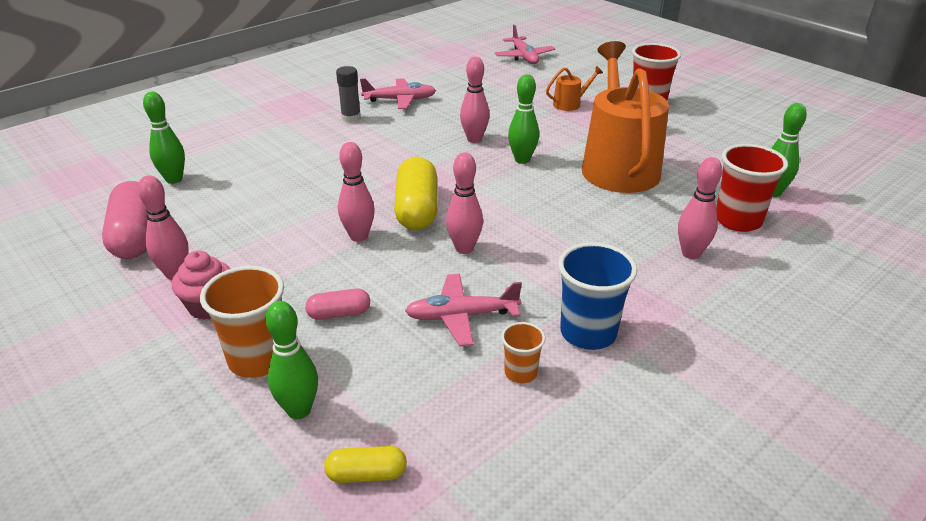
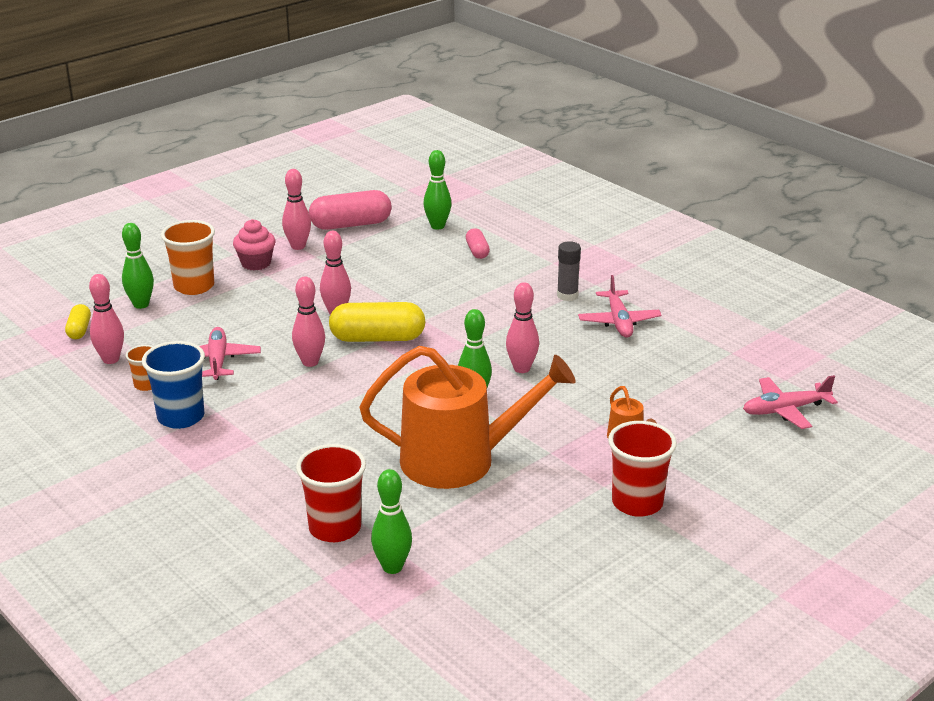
camera: 90 degrees right, 5 degrees down
pink capsule [305,289,370,320] -> pink capsule moved to [466,228,490,259]
pink bowling pin [678,157,722,259] -> pink bowling pin moved to [89,274,124,364]

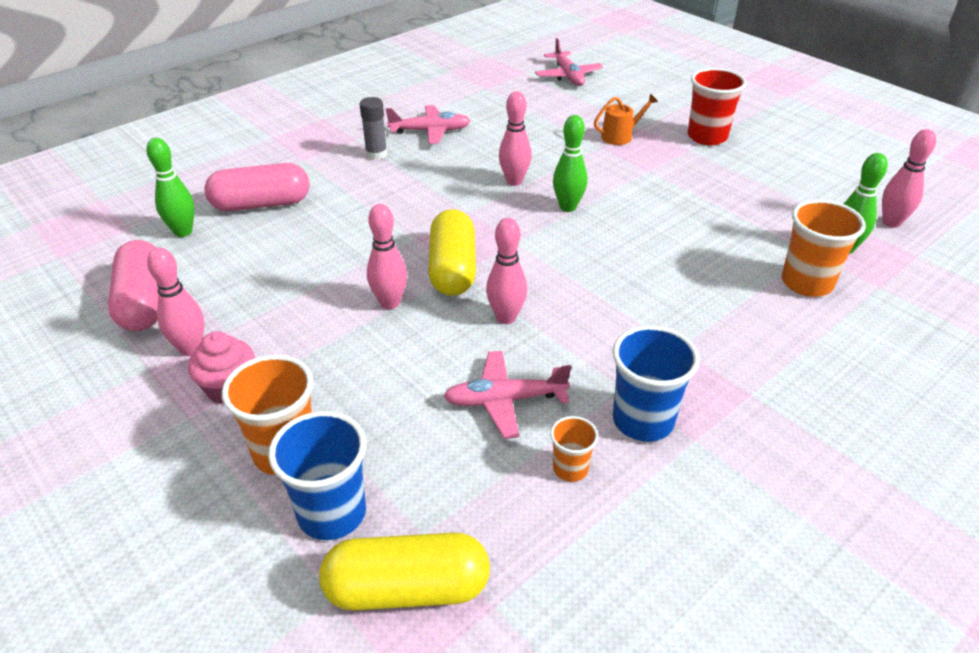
camera: 90 degrees left, 10 degrees up
yellow capsule [65,304,91,339] -> yellow capsule [319,533,490,611], size x1.91
pink bowling pin [89,274,124,364] -> pink bowling pin moved to [882,129,936,228]
green bowling pin [122,223,154,309] -> blue cup [268,411,366,540]
red cup [296,444,366,542] -> orange cup [782,199,866,297]
orange watering can [360,346,576,489] -> none
pink capsule [466,228,490,259] -> pink capsule [204,163,309,211], size x1.91

